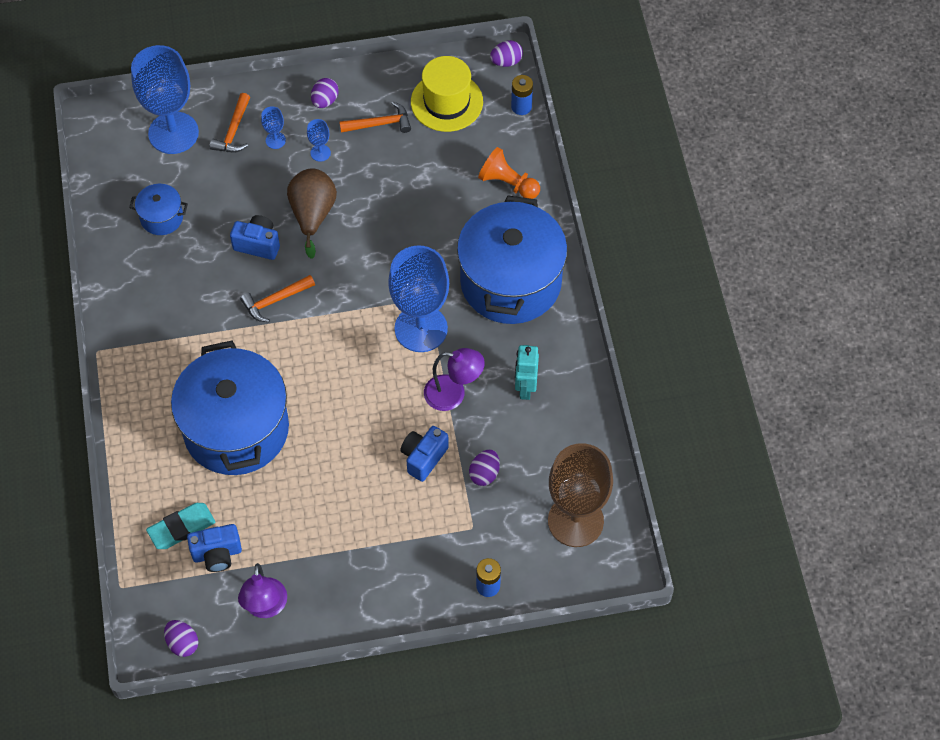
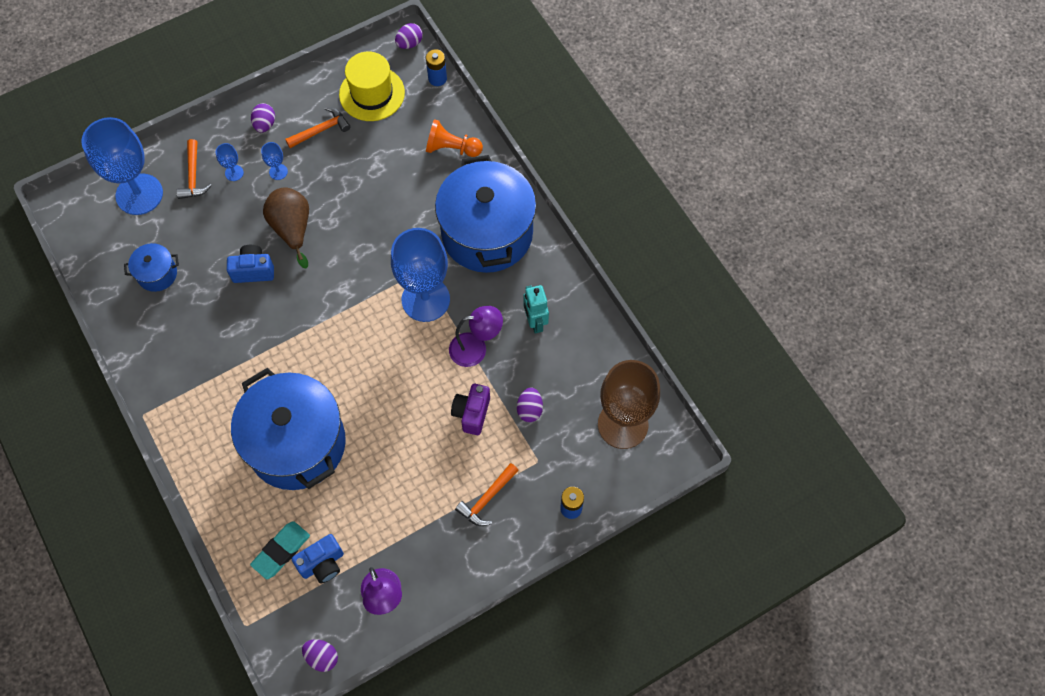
camera: 20 degrees left, 5 degrees up
orange hammer [240,275,315,322] -> orange hammer moved to [455,463,519,526]
blue camera [400,426,449,482] -> purple camera [451,384,490,435]

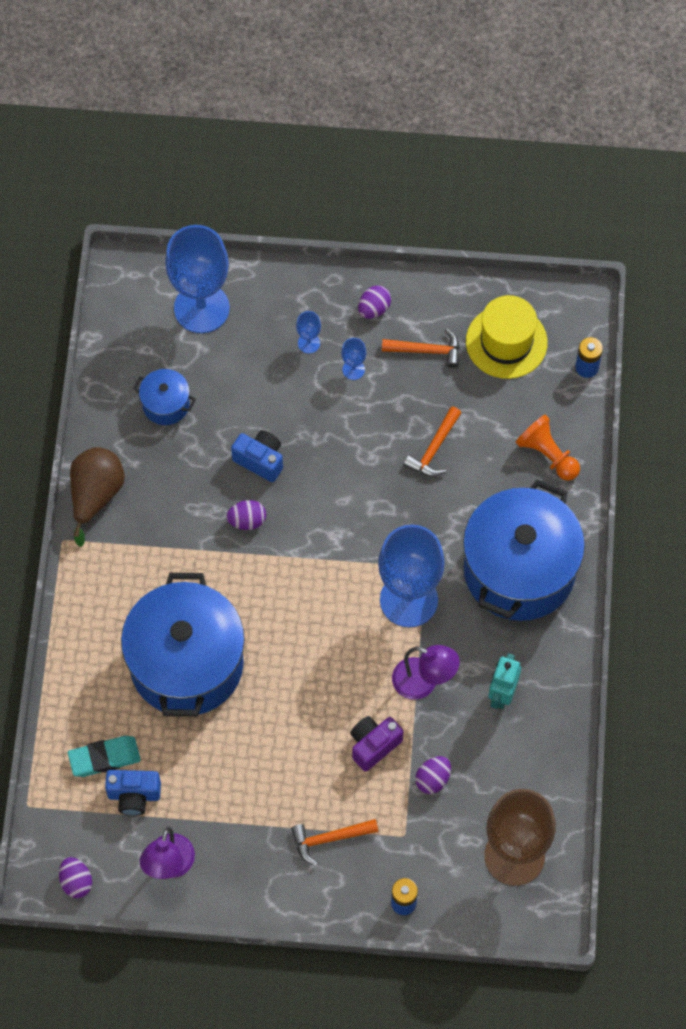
camera: 35 degrees right, 0 degrees up
orange hammer [176,139,212,199] -> orange hammer moved to [403,406,461,477]
brown pear [263,187,309,268] -> brown pear moved to [70,447,124,547]
purple egg [395,23,423,49] -> purple egg moved to [226,500,266,530]

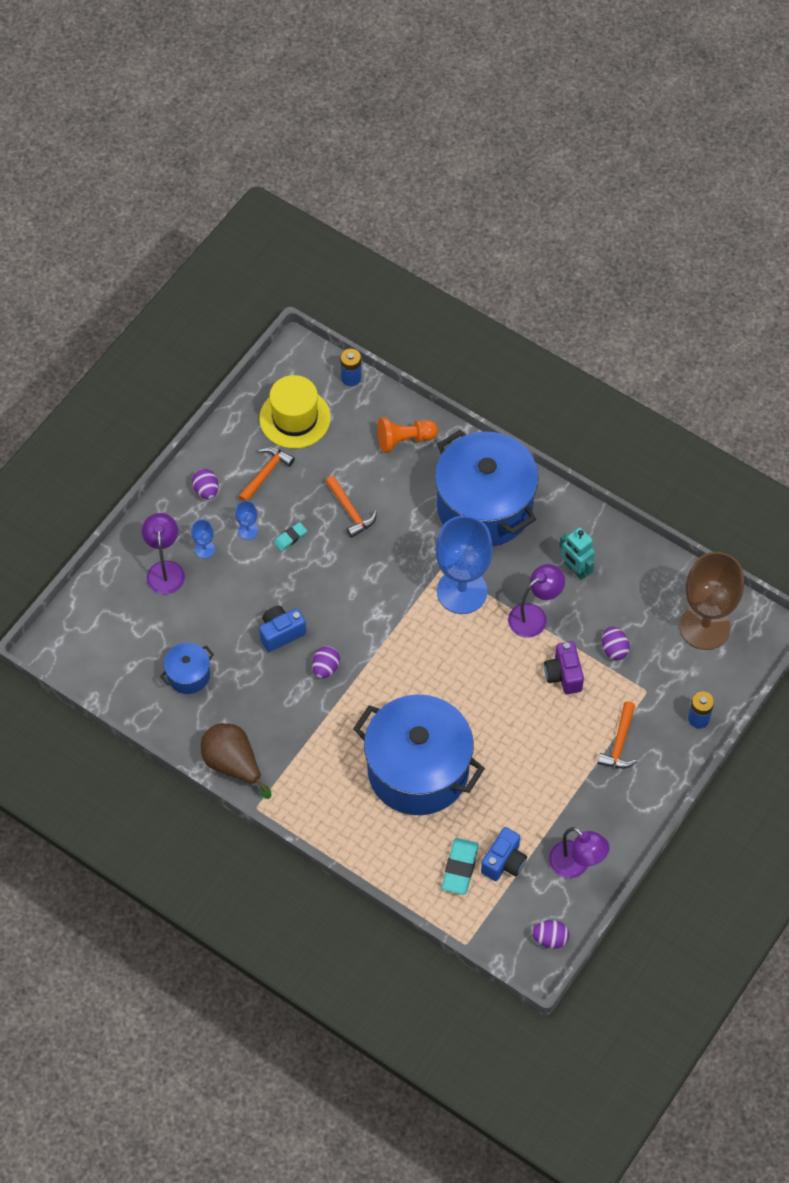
camera: 60 degrees left, 5 degrees down
blue goblet [165,225,230,333] -> none
none -> purple lamp [142,513,185,594]
none -> turquoise eraser [274,522,307,551]

